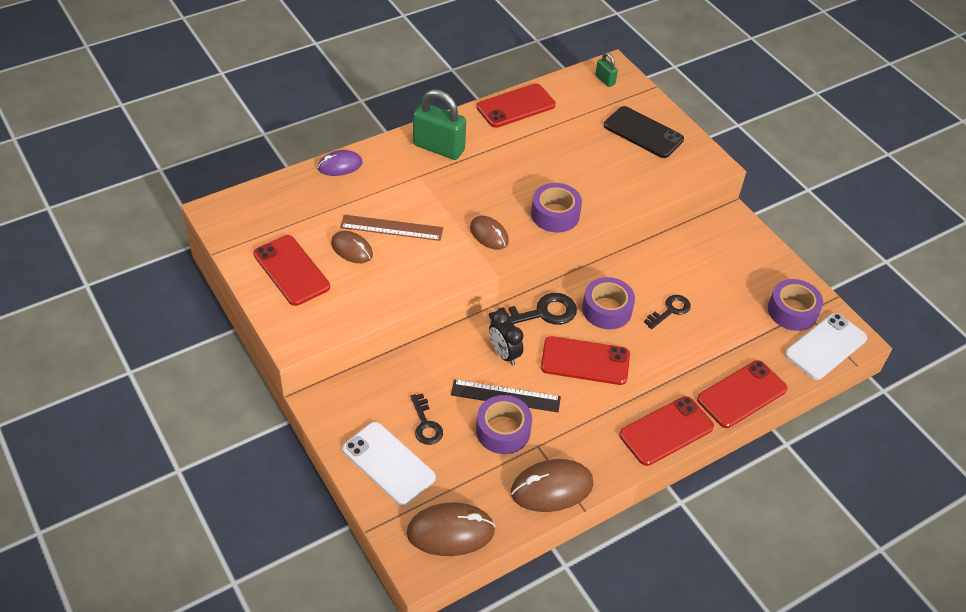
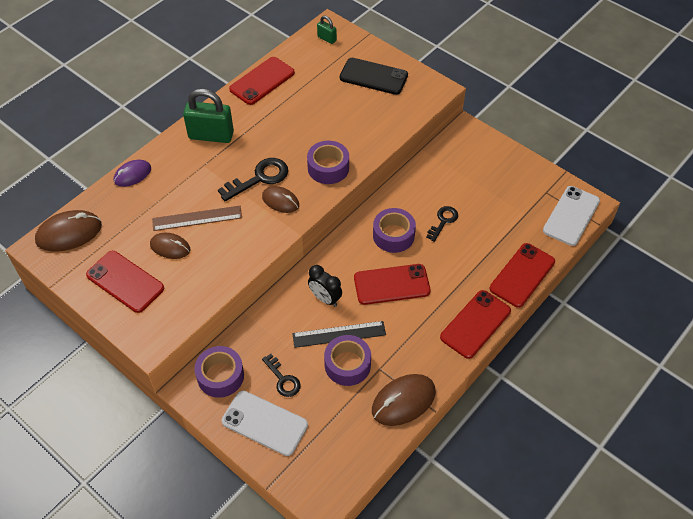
camera: 15 degrees left, 5 degrees up
brown mouse [407,502,496,556] -> brown mouse moved to [35,210,102,252]
black key [489,293,577,325] -> black key moved to [218,158,288,201]
purple tape [768,279,823,331] -> purple tape moved to [194,346,244,398]

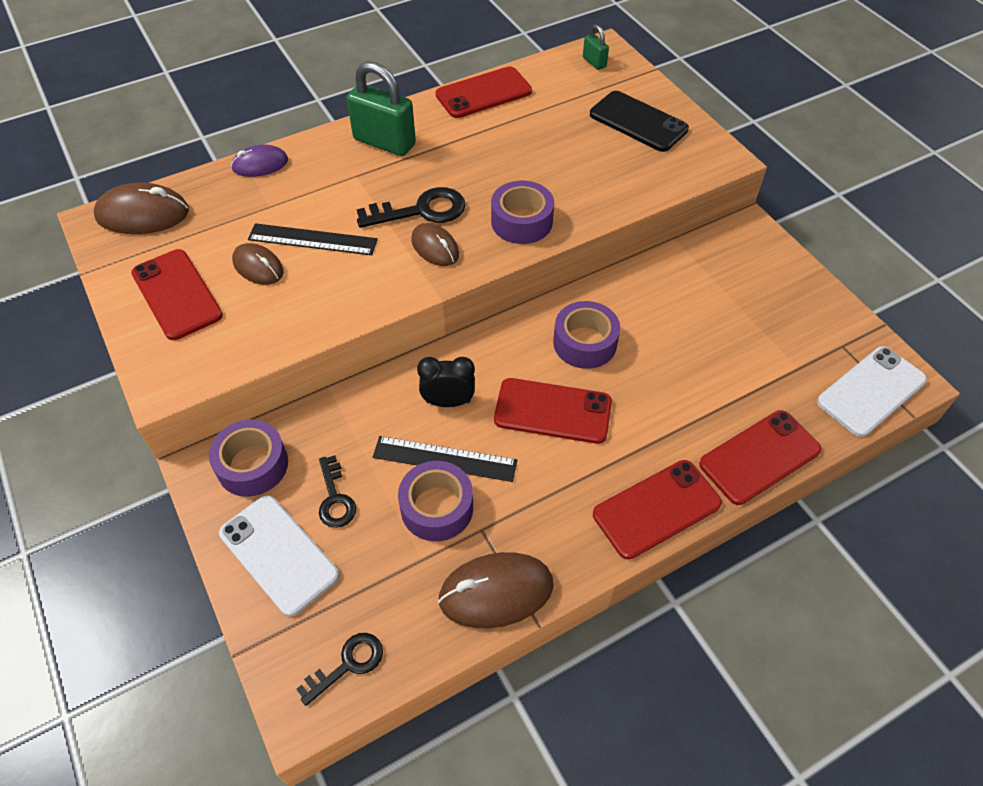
camera: 20 degrees right, 0 degrees up
brown ruler [152,206,242,231] -> black ruler [248,223,378,255]
black clock [308,265,342,307] -> black clock turned 120 degrees clockwise [417,357,475,407]
black key [426,206,458,242] -> black key moved to [296,633,383,706]

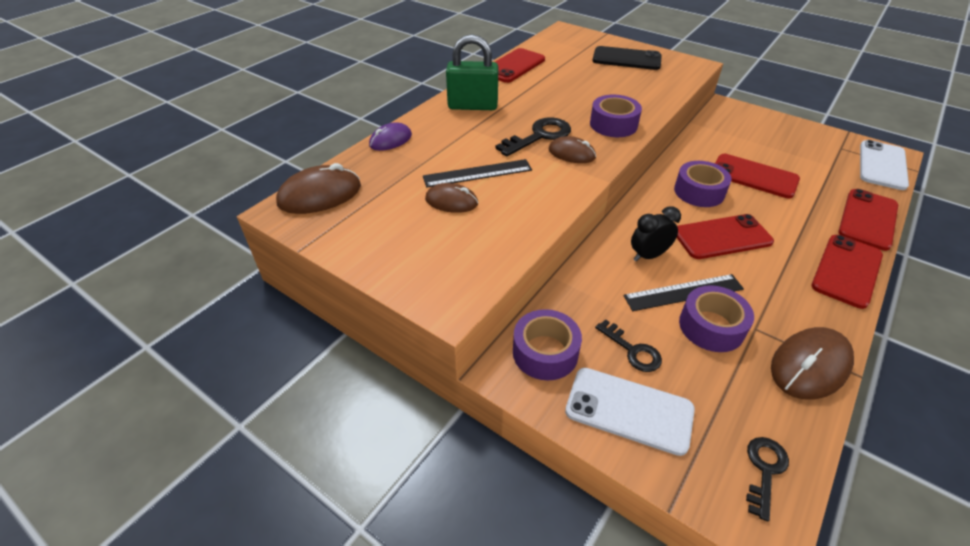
camera: 25 degrees left, 10 degrees down
red phone [131,249,223,340] -> red phone moved to [715,154,800,198]
green padlock [583,24,609,70] -> none

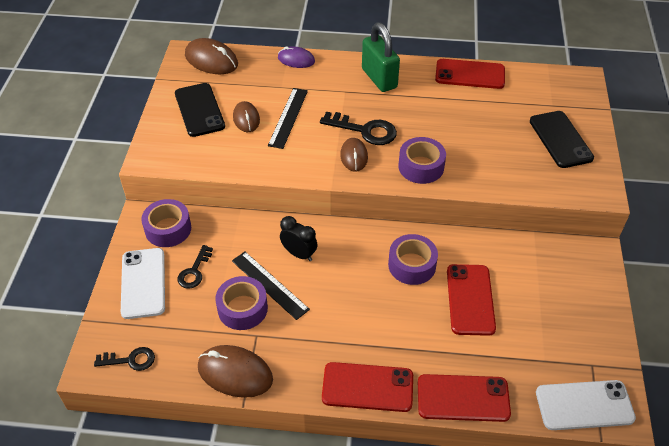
camera: 60 degrees right, 5 degrees up
black ruler [423,159,532,187] -> black ruler turned 60 degrees clockwise [268,88,308,149]
red phone [677,214,774,259] -> none
none -> black phone [175,83,225,137]

